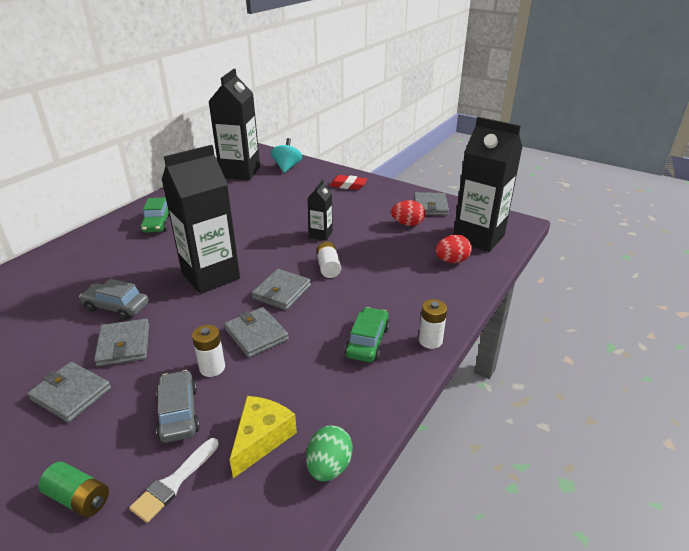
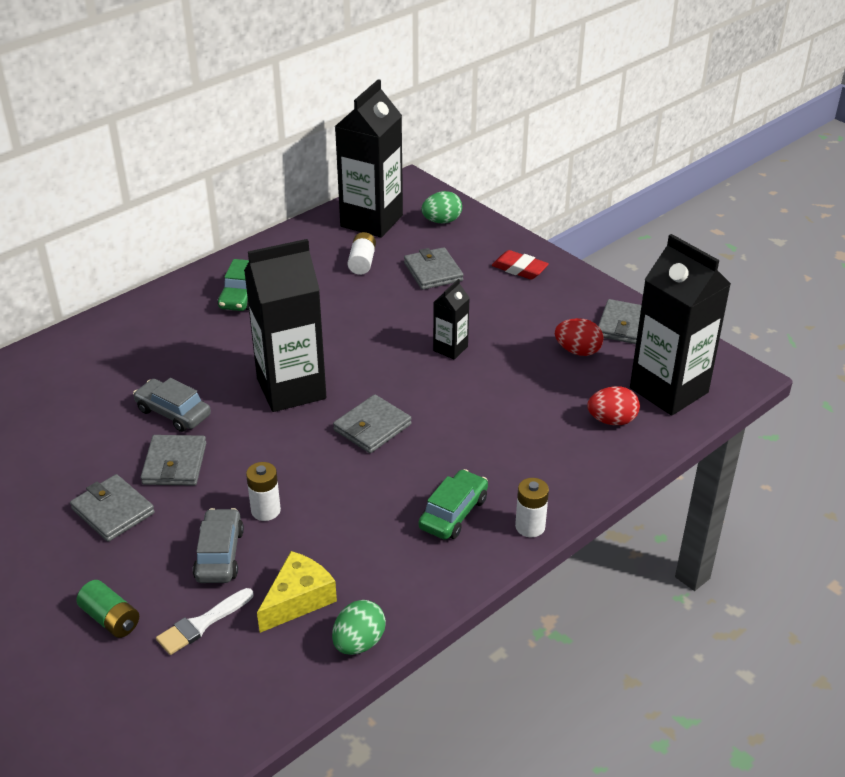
camera: 15 degrees right, 5 degrees up
grey wallet [224,307,289,358] -> grey wallet moved to [404,247,463,290]
turquoise spinning top [271,138,302,173] -> green egg [421,191,462,224]
white battery [316,242,341,278] -> white battery moved to [347,232,376,275]

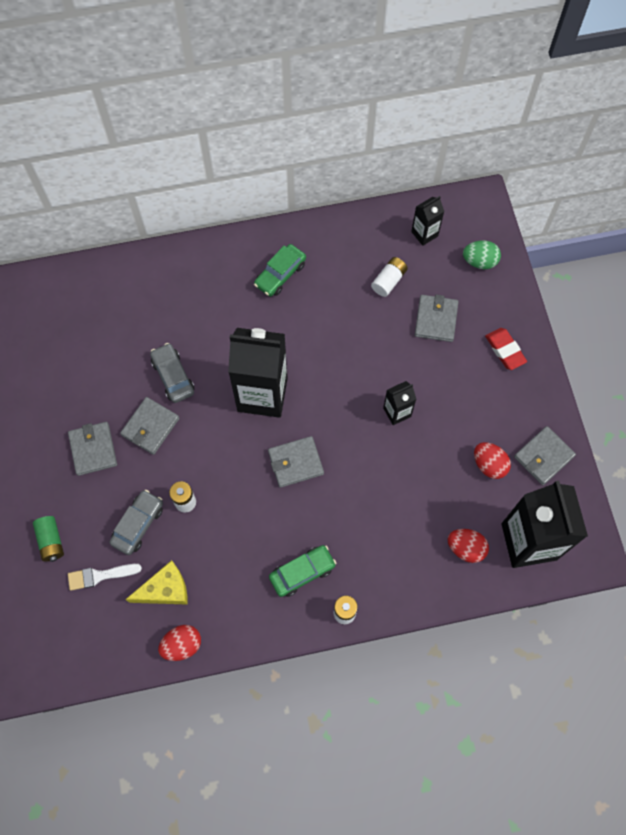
camera: 30 degrees right, 30 degrees up
green egg [332,600,386,655] -> red egg [158,625,201,661]
black carton [335,79,403,238] -> black carton [411,196,444,246], size x0.47

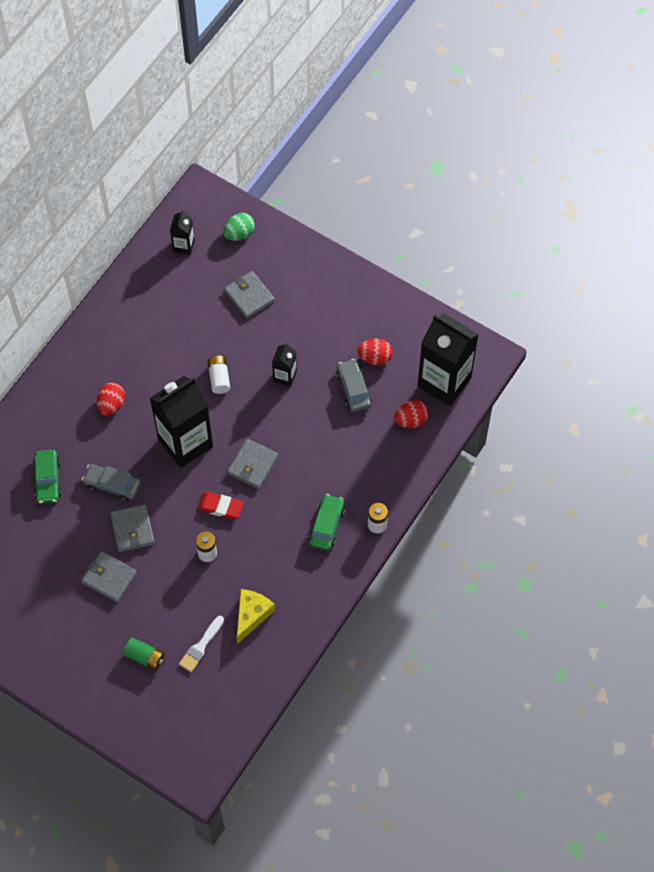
camera: 45 degrees left, 5 degrees down
grey car [109,490,163,555] -> grey car moved to [336,359,372,412]
red egg [158,625,201,661] -> red egg moved to [97,382,125,416]
green car [254,244,306,297] -> green car moved to [33,450,62,503]
white battery [371,257,408,297] -> white battery moved to [208,356,230,394]
red eraser [485,328,527,370] -> red eraser moved to [197,492,244,519]
grey wallet [514,426,576,485] -> none

